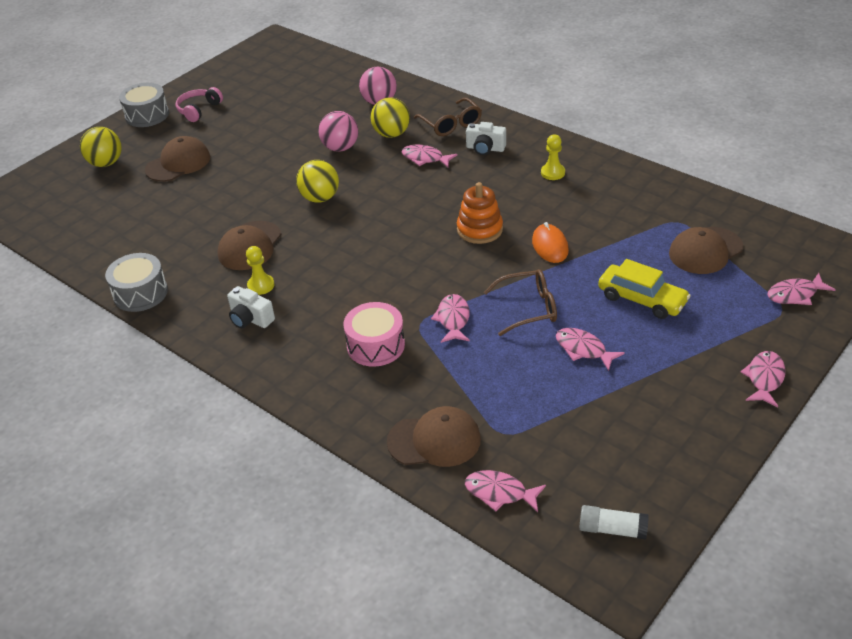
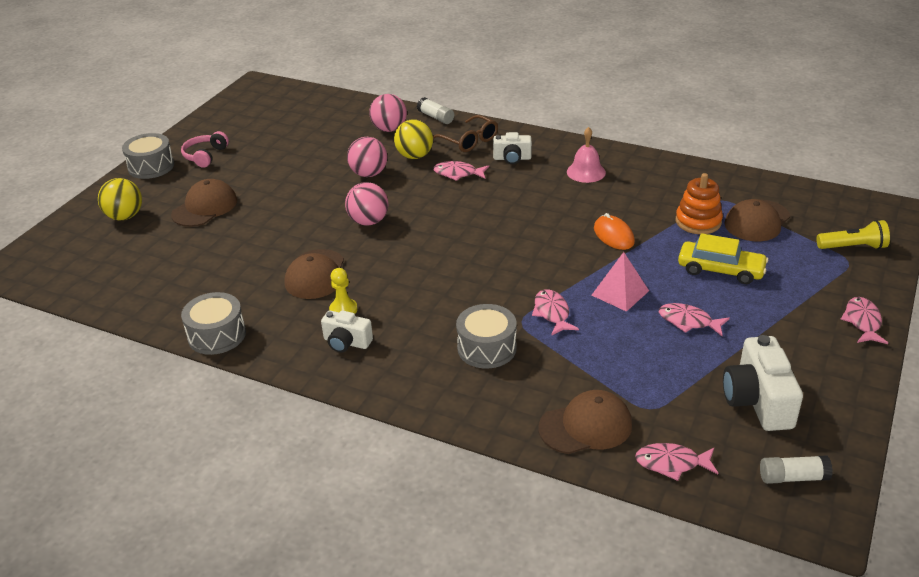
camera: 15 degrees left, 5 degrees down
yellow ball [296,160,339,203] -> pink ball [345,182,389,226]
pink drum [344,302,405,367] -> grey drum [456,304,517,368]
orange stacking toy [457,182,503,244] -> orange stacking toy moved to [676,173,723,234]
brown glasses [484,269,557,336] -> pink pyramid [592,252,649,312]
yellow pawn [541,134,565,180] -> pink bell [567,127,606,183]
pink fish [767,273,836,305] -> yellow flashlight [817,220,890,250]
none -> white glue stick [417,97,454,124]
none -> white camera [723,335,803,431]

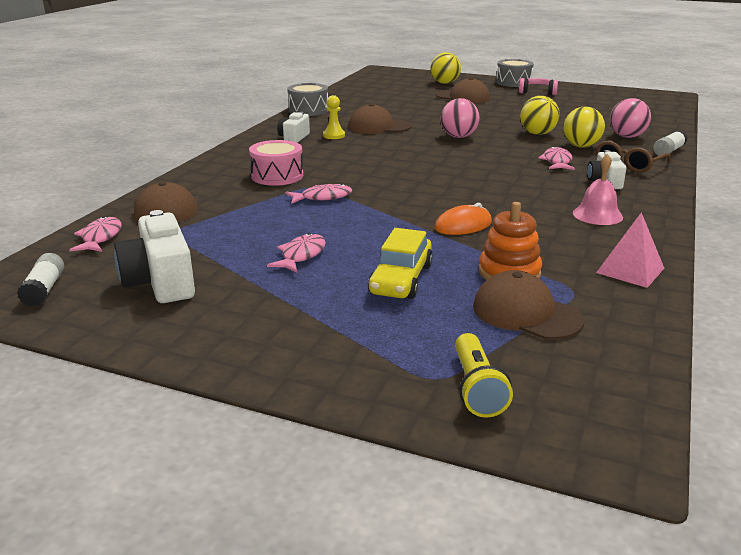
camera: 85 degrees right, 10 degrees down
pink ball [347,137,387,177] -> yellow ball [520,96,560,135]
grey drum [456,304,517,368] -> pink drum [249,140,303,186]
pink pyramid [592,252,649,312] -> pink pyramid moved to [596,212,664,288]
white camera [723,335,803,431] -> white camera turned 105 degrees counterclockwise [114,210,195,303]
pink fish [841,297,888,344] -> none

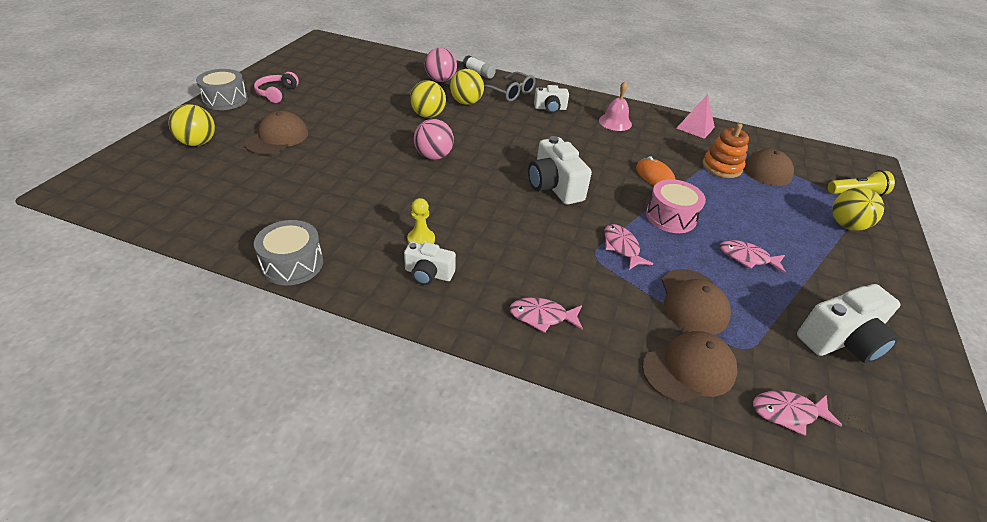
camera: 95 degrees left, 15 degrees up
white glue stick [17,253,64,307] -> none
pink drum [249,140,303,186] -> pink drum moved to [646,179,706,233]
brown cap [348,103,412,134] -> brown cap moved to [662,269,731,335]
yellow car [368,228,433,299] -> none
pink fish [538,146,575,170] -> pink fish moved to [509,297,583,333]
brown glasses [596,140,671,173] -> grey glasses [484,72,536,102]
none -> white camera [528,136,592,205]
none -> yellow ball [832,187,884,231]

